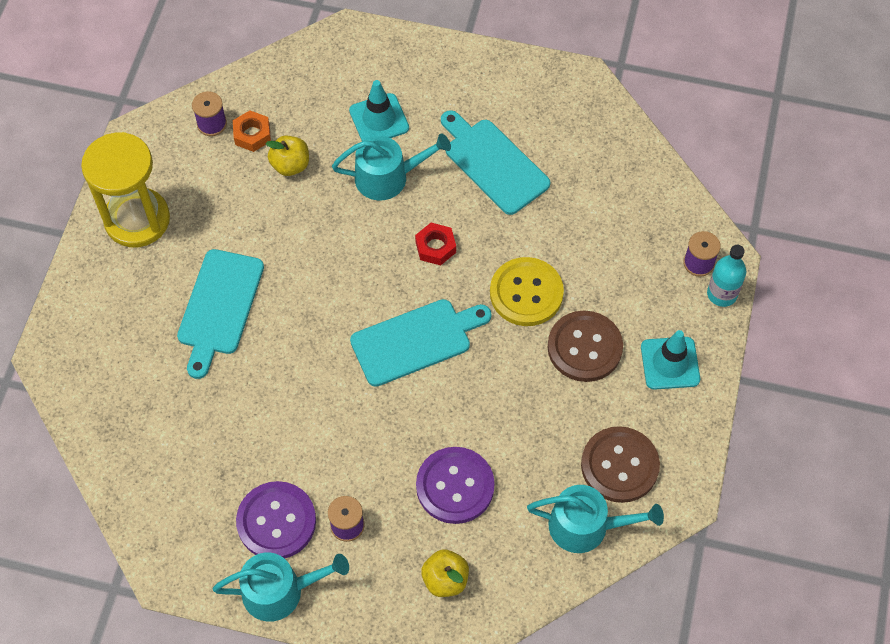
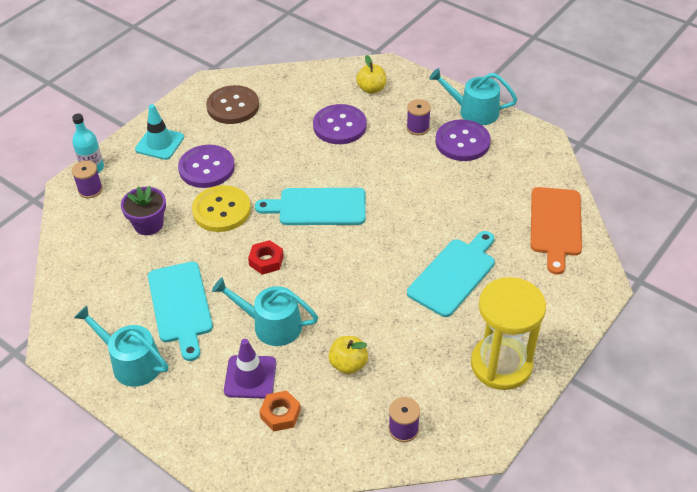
camera: 155 degrees left, 15 degrees down
orange nut [233,110,271,152] -> orange nut moved to [259,391,301,432]
turquoise traffic cone [349,80,409,141] -> purple traffic cone [224,339,276,399]
turquoise watering can [527,485,664,553] -> turquoise watering can moved to [74,305,168,387]
brown button [548,310,623,382] -> purple button [178,145,235,188]
none -> purple flower pot [121,186,166,235]
none -> orange cutting board [531,187,582,275]

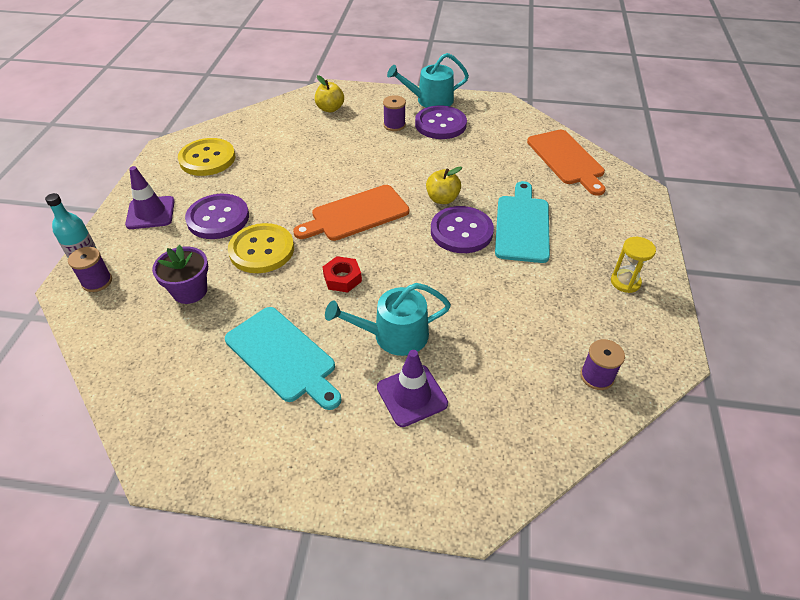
camera: 30 degrees left, 0 degrees up
turquoise watering can [74,305,168,387] -> none
turquoise traffic cone [135,104,184,160] -> purple traffic cone [125,166,175,229]
brown button [206,85,259,124] -> yellow button [178,138,235,176]
turquoise cutting board [255,188,366,225] -> orange cutting board [293,185,409,241]
orange nut [259,391,301,432] -> none
purple button [313,104,367,144] -> purple button moved to [431,206,494,253]
yellow apple [328,336,368,374] -> yellow apple moved to [426,167,462,204]
yellow hourglass [471,277,546,390] -> yellow hourglass [611,237,656,293], size x0.48

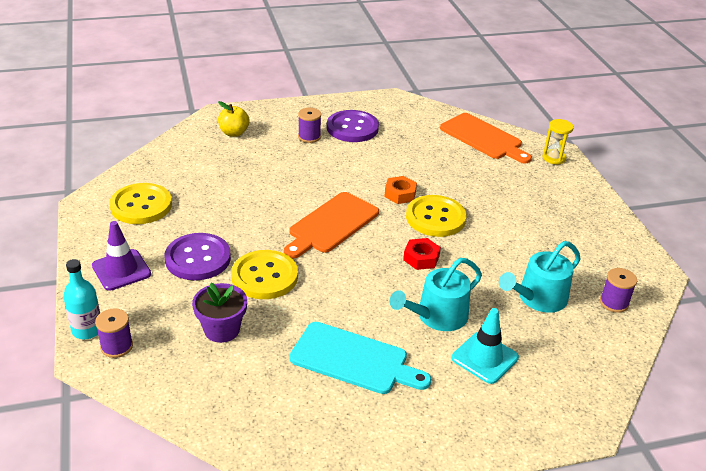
camera: 25 degrees left, 10 degrees down
red nut [323,256,362,293] -> red nut moved to [403,238,441,270]
purple traffic cone [377,350,448,427] -> turquoise traffic cone [452,308,519,384]
turquoise watering can [387,53,469,108] -> turquoise watering can moved to [499,241,581,313]
yellow apple [426,167,462,204] -> orange nut [384,176,417,204]
purple button [431,206,494,253] -> yellow button [406,195,467,237]
turquoise cutting board [495,181,550,263] -> none
yellow hourglass [611,237,656,293] -> yellow hourglass moved to [542,119,574,164]

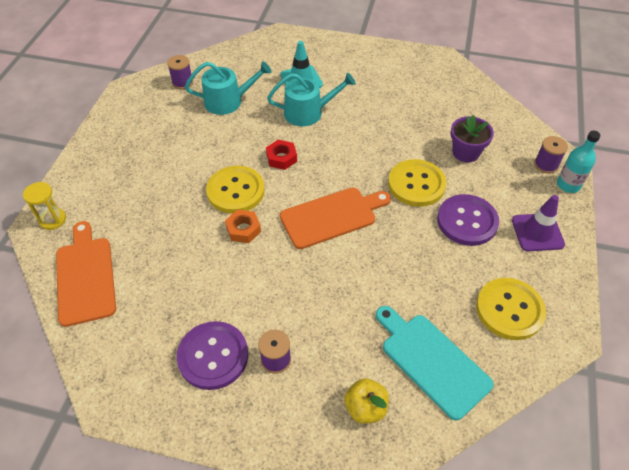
camera: 150 degrees left, 15 degrees up
turquoise cutting board [289,322,431,394] -> turquoise cutting board moved to [376,306,494,421]

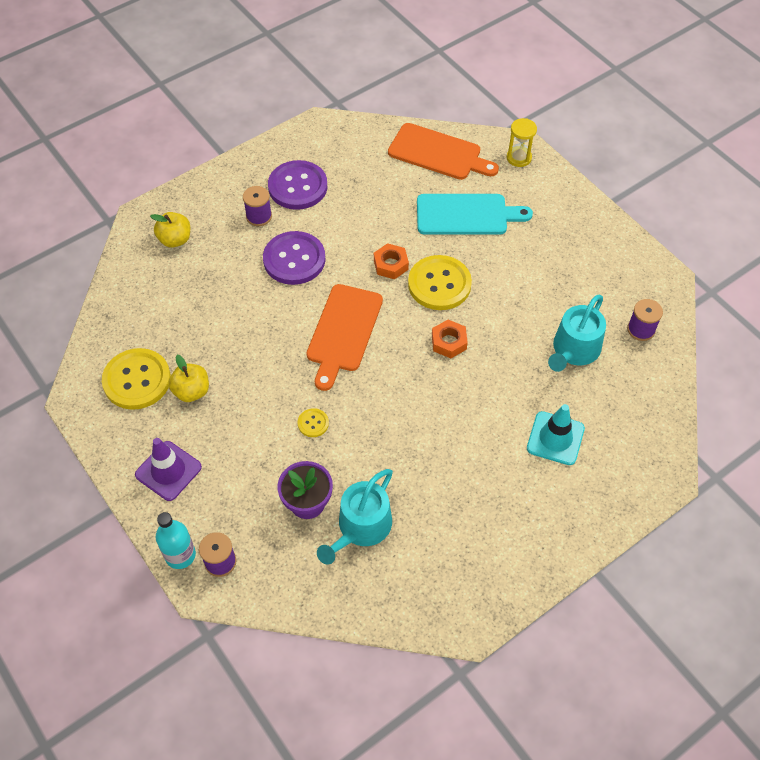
camera: 130 degrees right, 5 degrees up
red nut [266,140,297,170] -> orange nut [432,320,468,358]
turquoise watering can [267,73,356,126] -> turquoise watering can moved to [317,469,393,565]
turquoise cutting board [376,306,494,421] -> turquoise cutting board moved to [417,194,533,235]
yellow button [388,159,446,207] -> yellow button [298,408,329,437], size x0.45
purple button [437,194,499,246] -> purple button moved to [263,231,326,285]
none -> yellow apple [168,355,209,402]

